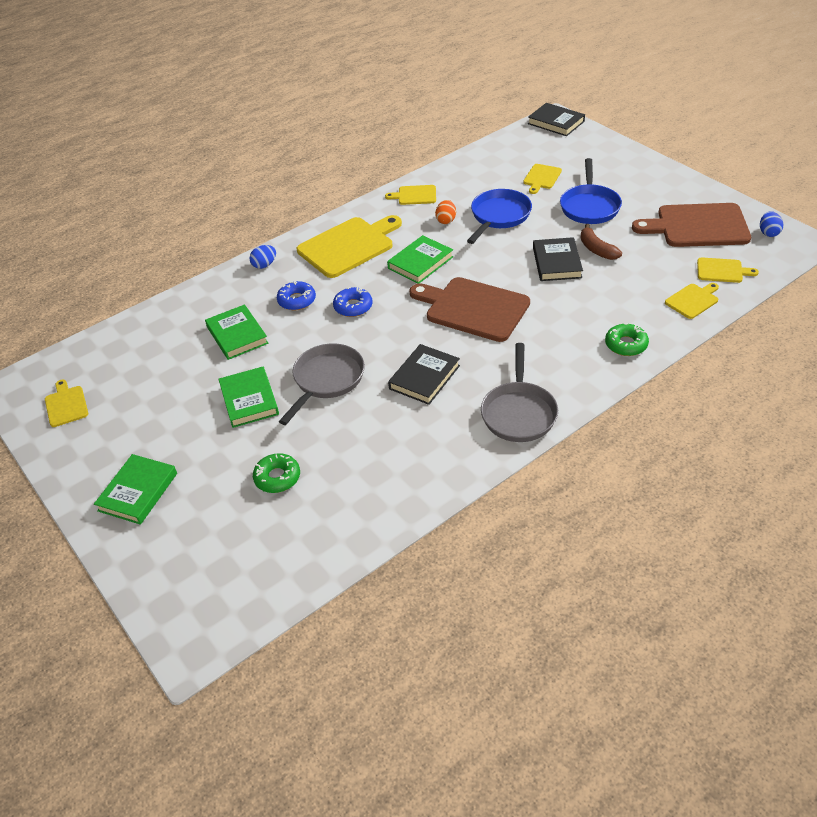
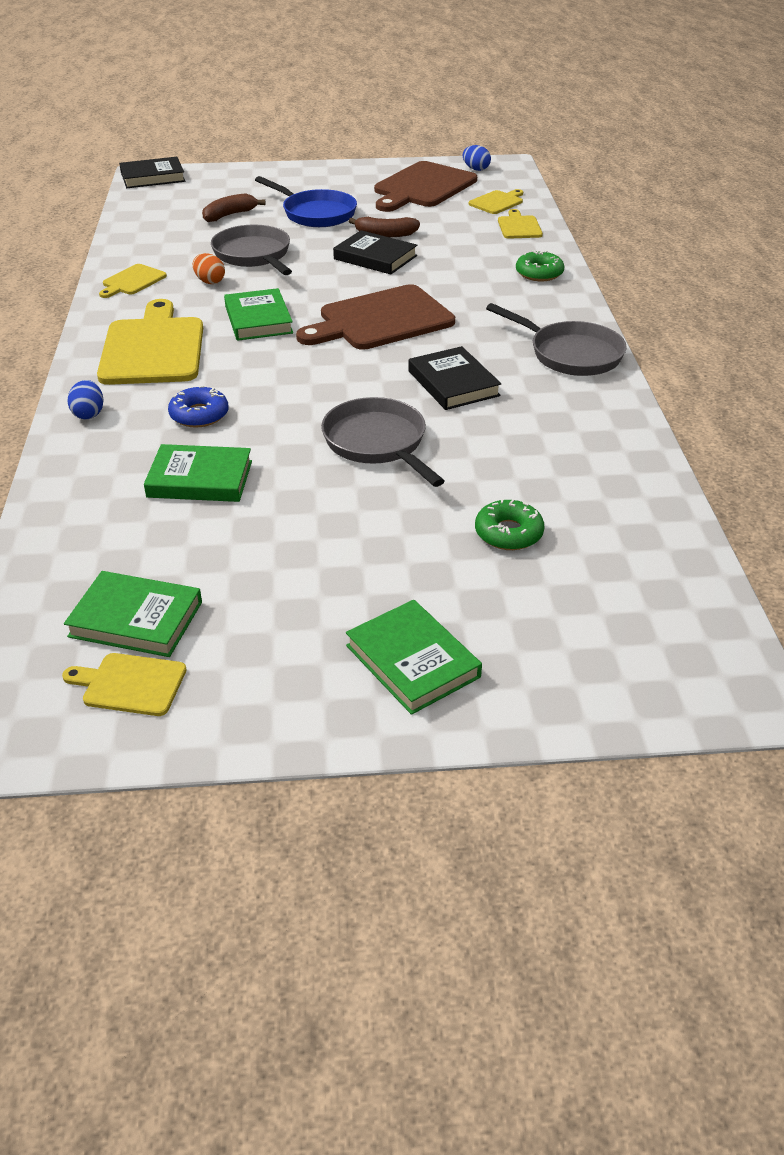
camera: 60 degrees left, 5 degrees down
green book [219,367,279,428] -> green book moved to [64,571,202,657]
blue donut [333,287,372,317] -> none
blue pan [467,189,532,244] -> grey pan [211,224,292,275]
yellow cutting board [523,164,562,194] -> brown banana [202,193,266,222]

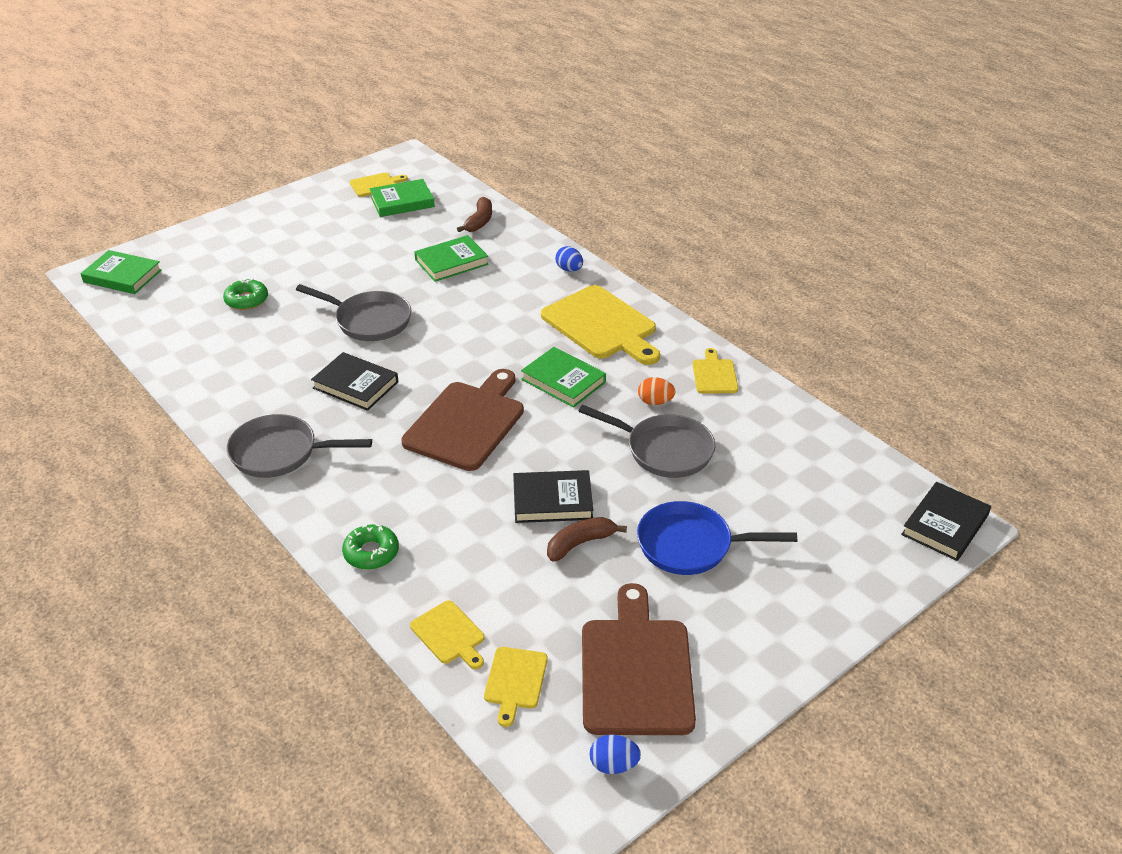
camera: 145 degrees right, 0 degrees up
blue donut [168,386,229,428] -> none
brown banana [202,193,266,222] -> brown banana moved to [457,197,492,232]
green book [346,600,482,715] -> green book moved to [80,250,162,294]

